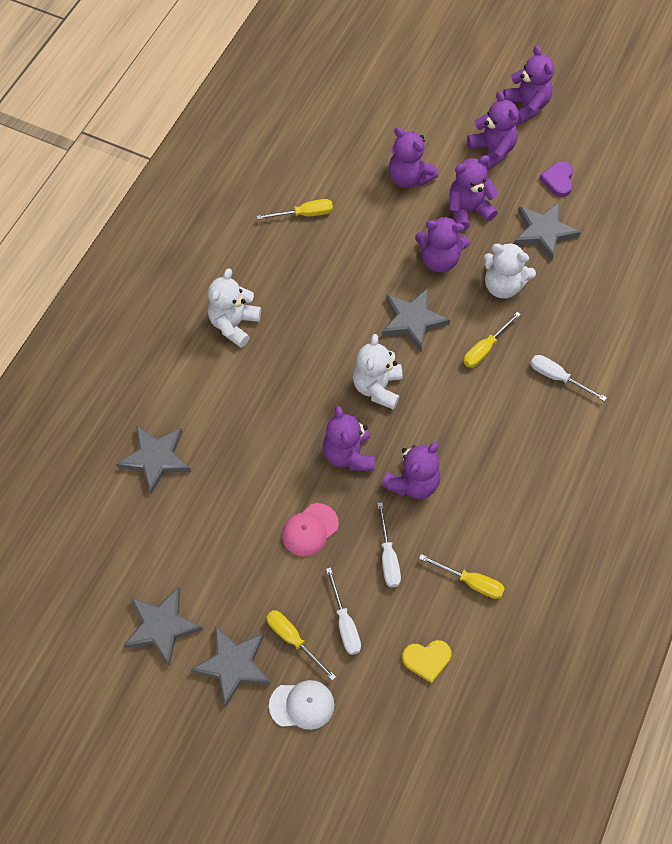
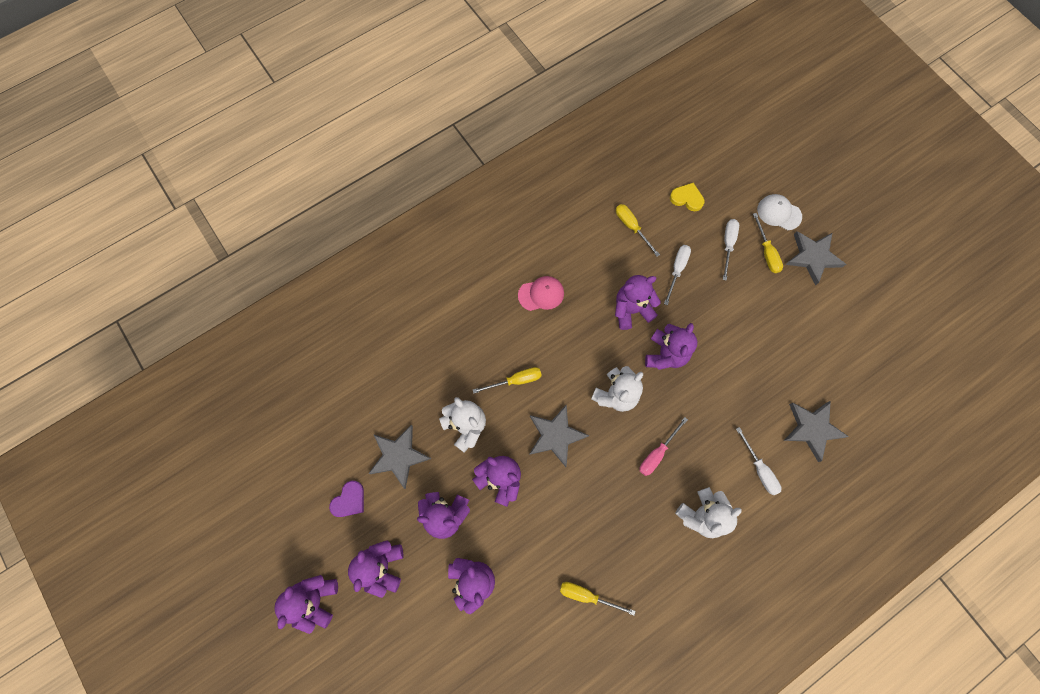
camera: 150 degrees left, 10 degrees up
grey star [123,587,203,667] -> none
pink cap [282,503,339,557] -> pink cap moved to [518,276,564,311]
white screwdriver [530,355,607,401] -> white screwdriver moved to [736,427,782,495]
none -> pink screwdriver [639,417,688,476]

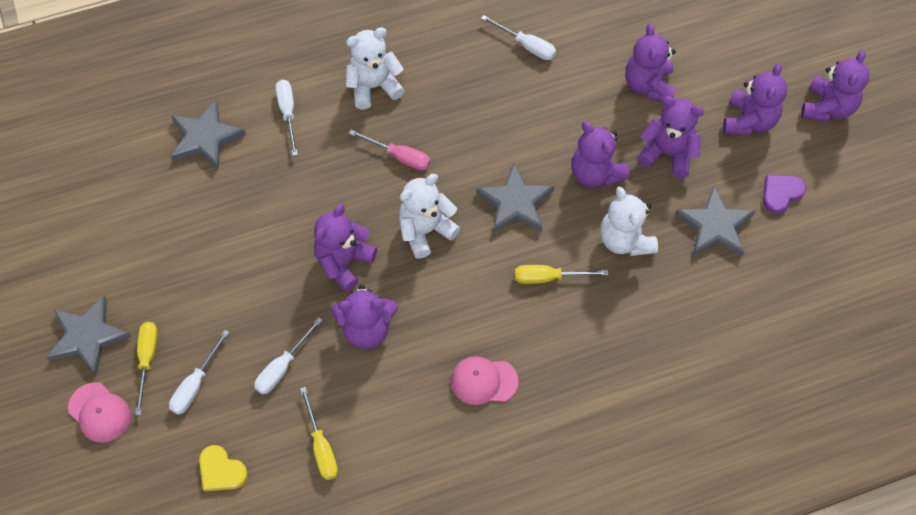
camera: 165 degrees left, 10 degrees down
yellow screwdriver [560,582,636,615] -> white screwdriver [481,15,556,60]
pink screwdriver [639,417,688,476] -> pink screwdriver turned 60 degrees clockwise [348,130,431,170]
white cap [757,194,802,230] -> pink cap [68,382,131,443]

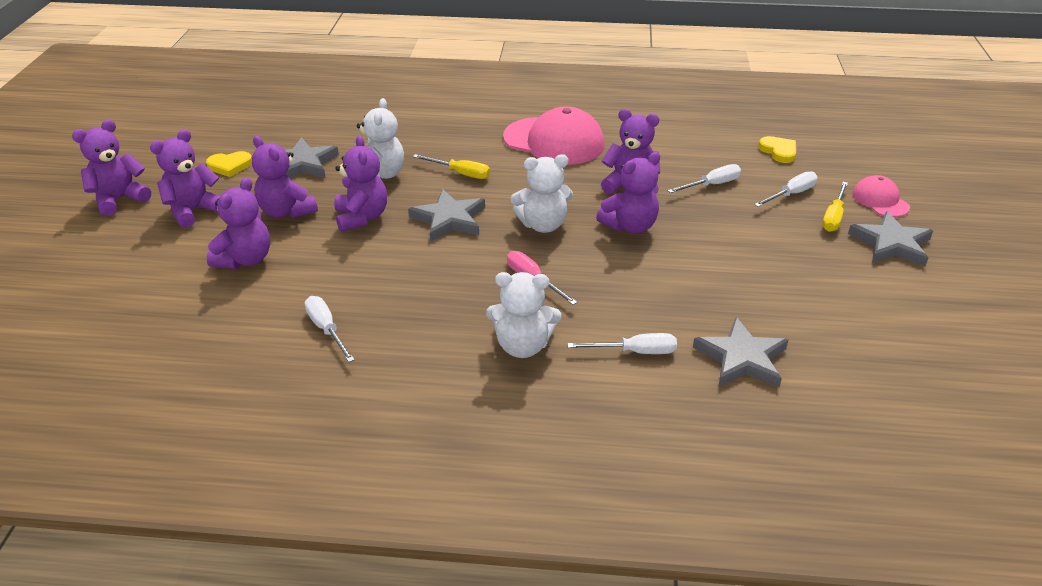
camera: 155 degrees left, 25 degrees down
white screwdriver [276,80,298,156] -> white screwdriver turned 105 degrees counterclockwise [567,333,677,354]
yellow screwdriver [300,387,338,480] -> none
pink cap [451,356,518,405] -> pink cap [503,106,604,165], size x1.89
purple heart [763,175,806,214] -> yellow heart [206,151,252,177]

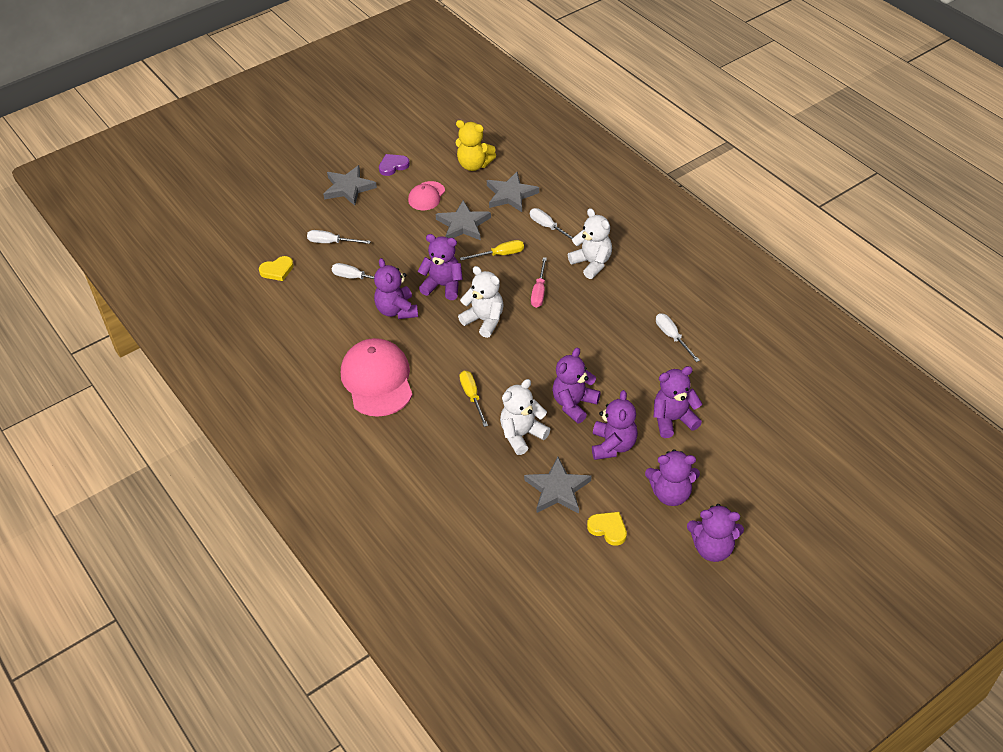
camera: 130 degrees left, 10 degrees up
white screwdriver [305,296,355,362] -> white screwdriver turned 135 degrees clockwise [656,313,700,362]
grey star [408,189,485,242] -> grey star moved to [436,200,491,240]
yellow heart [758,136,796,163] -> yellow heart turned 135 degrees counterclockwise [259,256,294,281]
yellow screwdriver [822,182,848,232] -> yellow screwdriver moved to [460,240,524,261]
pink cap [852,175,910,217] -> pink cap moved to [408,181,445,210]
none -> purple heart [379,154,410,176]
none -> yellow teddy bear [456,120,496,171]

